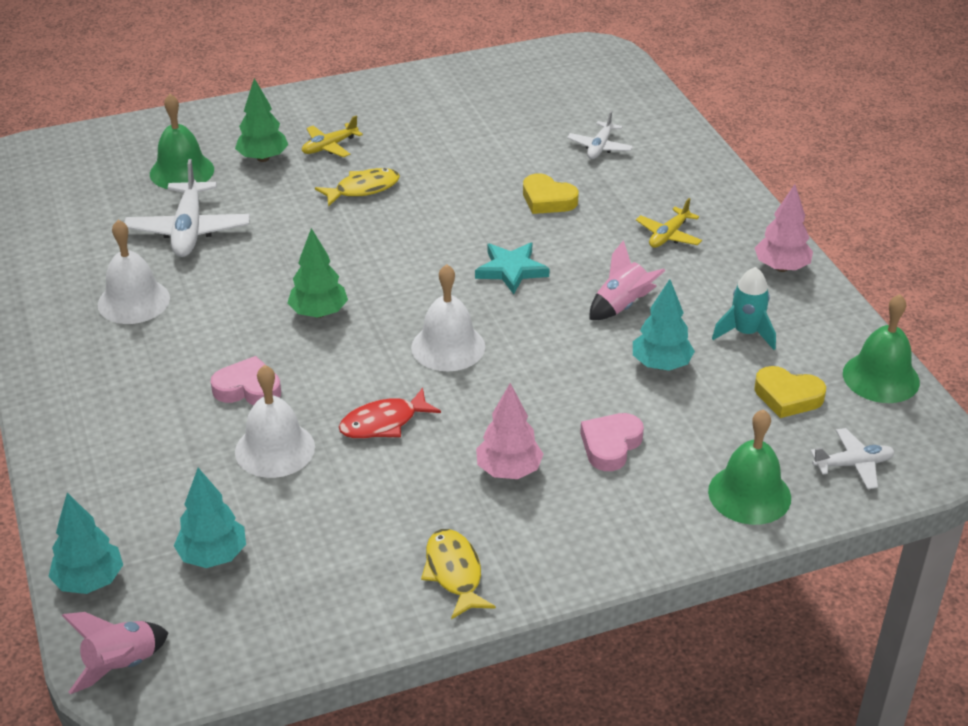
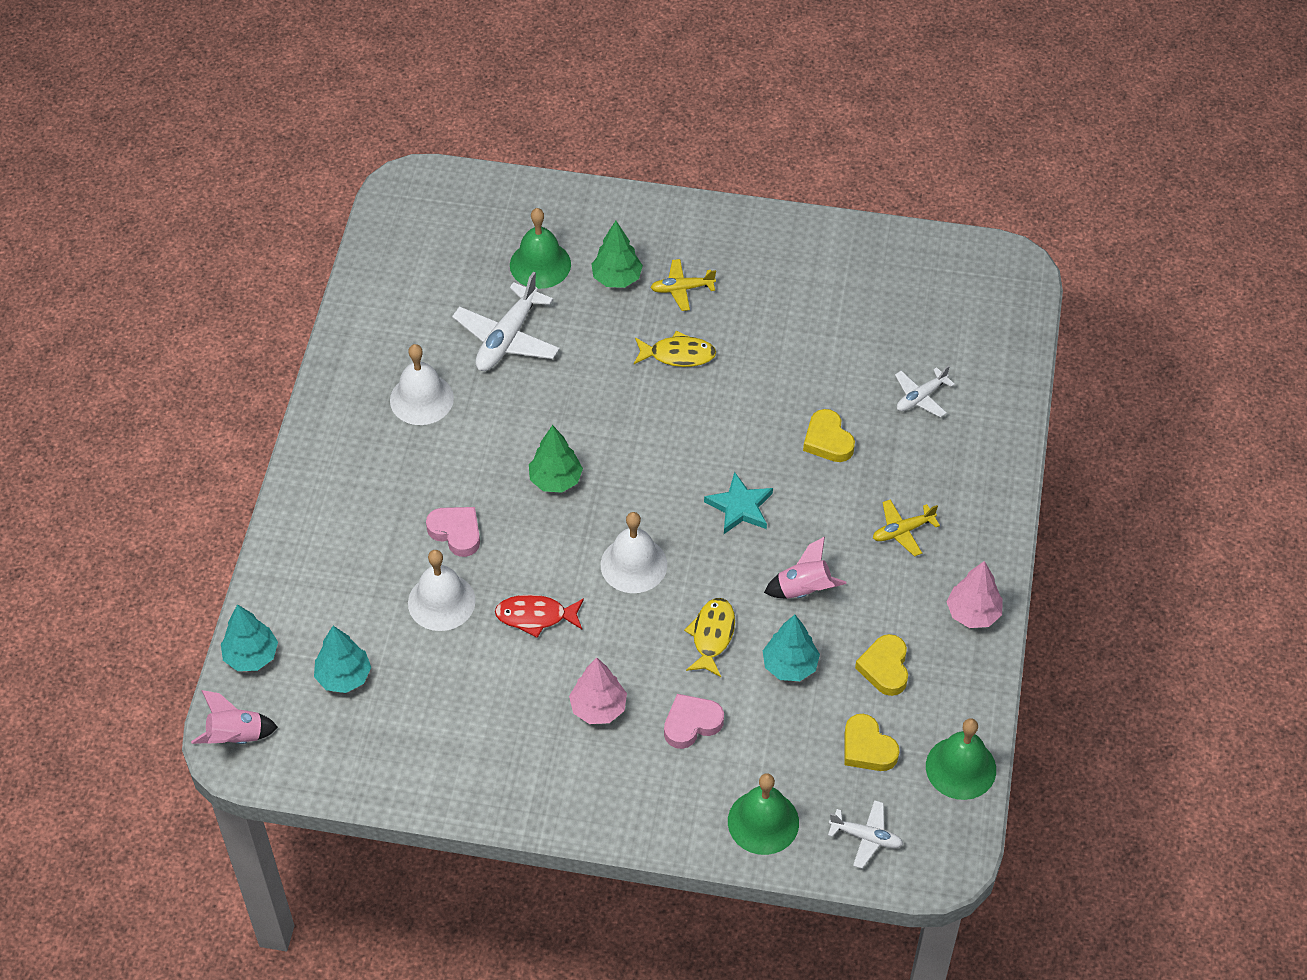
camera: 30 degrees right, 15 degrees up
yellow fish [421,529,496,619] -> yellow fish moved to [684,598,735,677]
turquoise rocket [712,267,776,350] -> yellow heart [855,634,908,696]

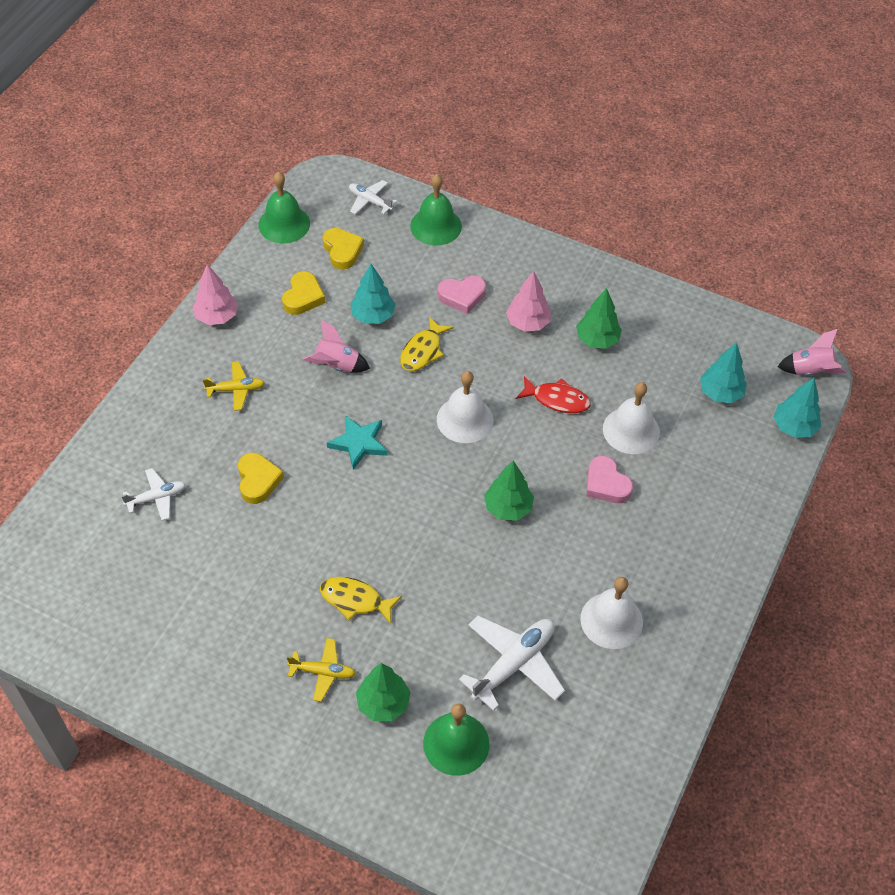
camera: 165 degrees left, 0 degrees up
none -> green tree [576,288,622,349]

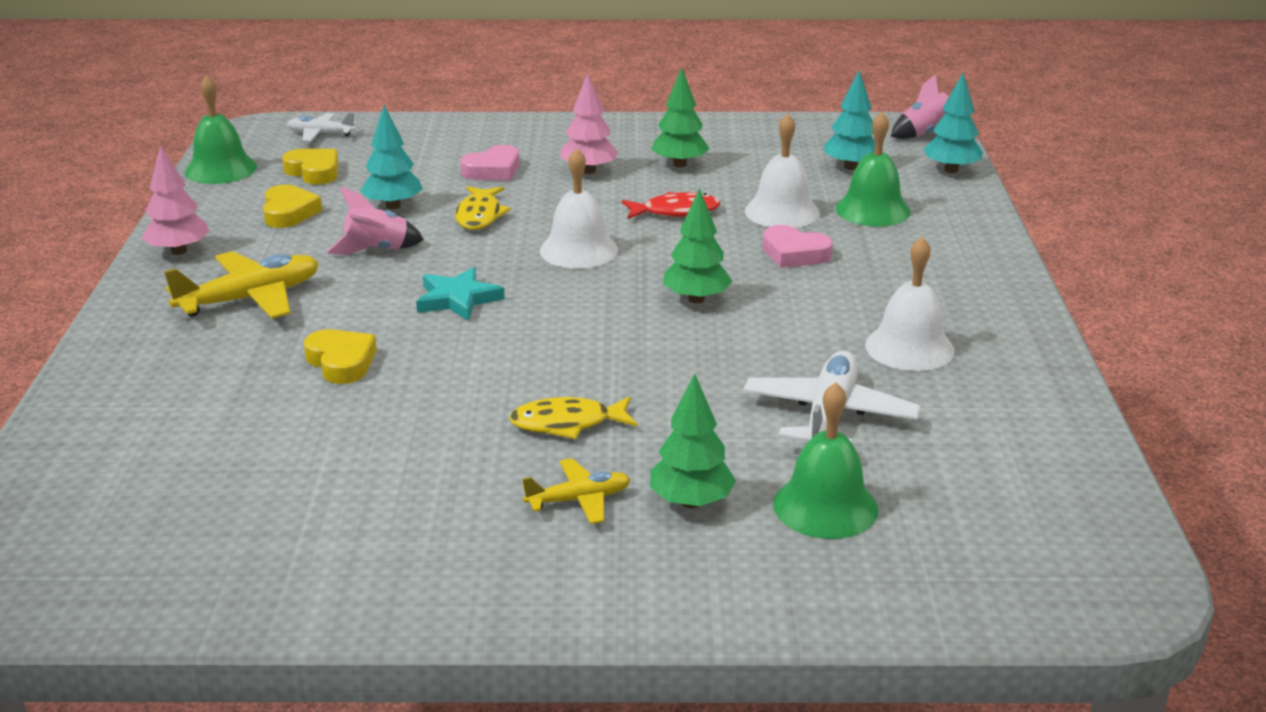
camera: 25 degrees left, 25 degrees down
white plane [121,468,186,521] -> none
yellow plane [203,362,265,411] -> yellow plane [164,251,319,319], size x1.73
green bell [410,174,462,245] -> green bell moved to [835,112,911,227]

